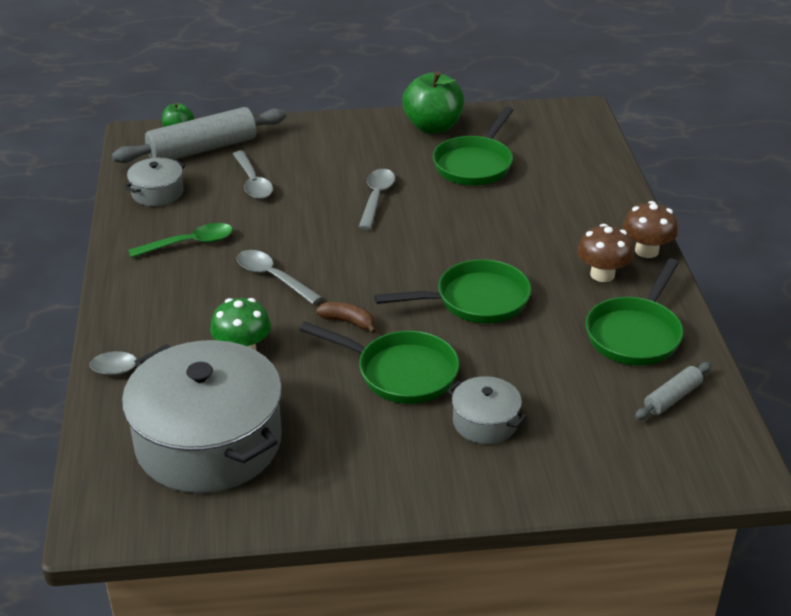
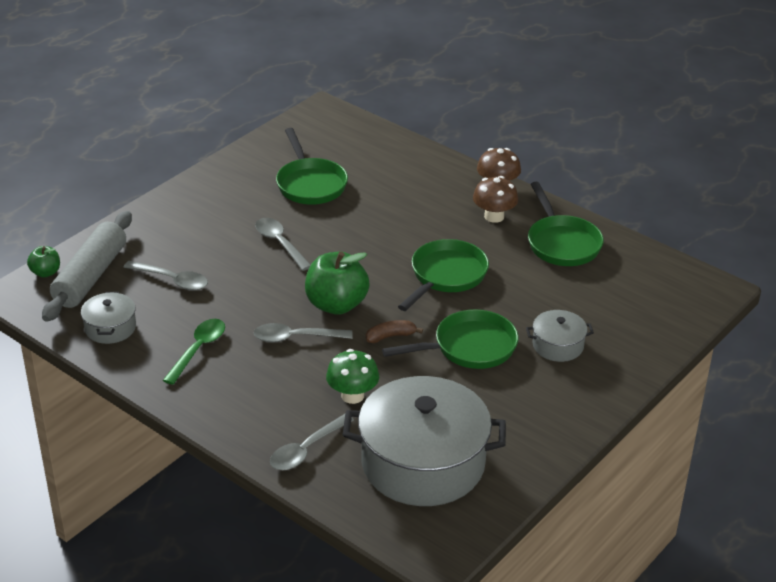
camera: 45 degrees left, 0 degrees up
green apple [402,71,464,134] -> green apple moved to [305,252,370,315]
grey rolling pin [635,362,711,420] -> none

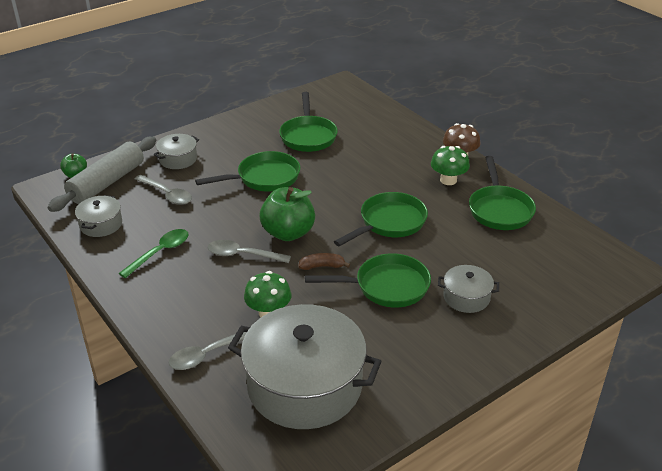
camera: 15 degrees right, 0 degrees up
grey spoon [255,218,310,271] -> green pan [195,151,300,191]
brown mushroom [473,176,518,223] -> green mushroom [431,146,470,185]
none -> grey pot [154,134,199,169]

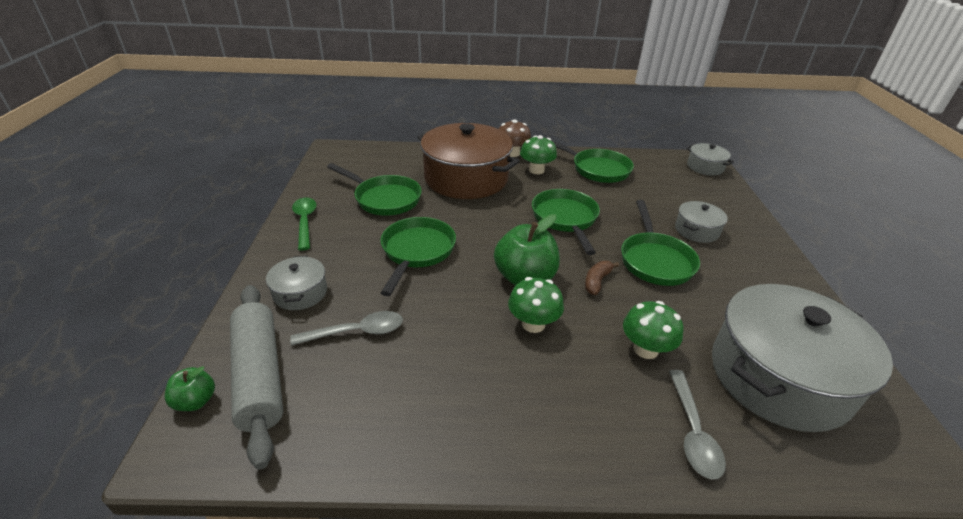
camera: 55 degrees left, 0 degrees up
grey pot [75,195,122,237] -> grey pot moved to [686,143,734,175]
green spoon [119,229,189,278] -> green spoon moved to [292,198,316,250]
grey spoon [208,240,291,263] -> green mushroom [508,277,564,333]
green pan [305,253,431,308] -> green pan turned 150 degrees clockwise [621,200,700,286]
none -> brown pot [417,123,520,199]

